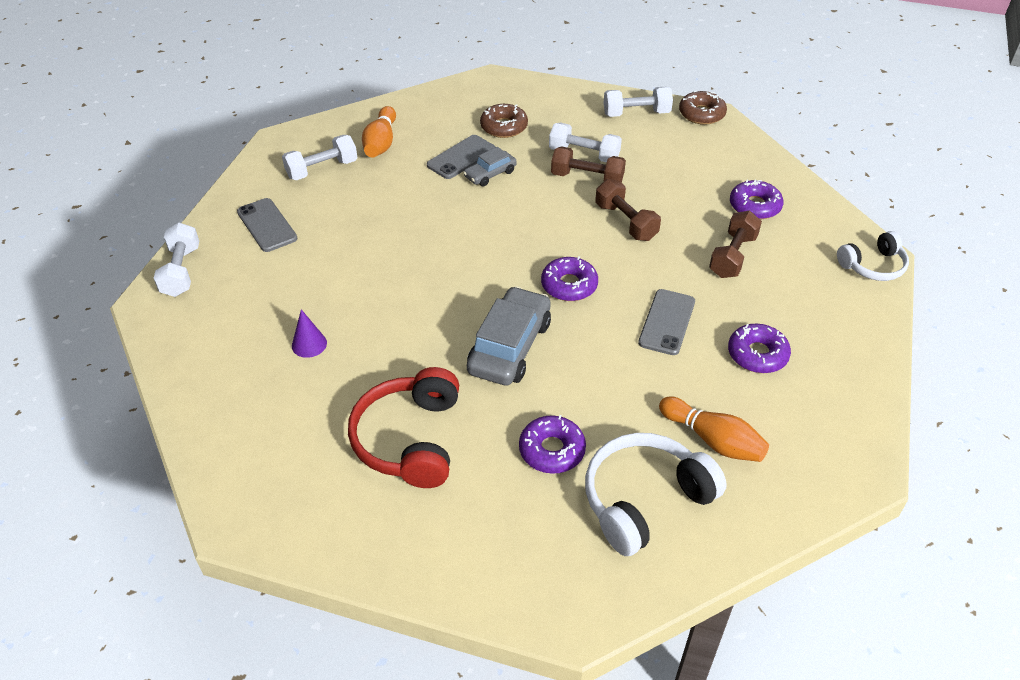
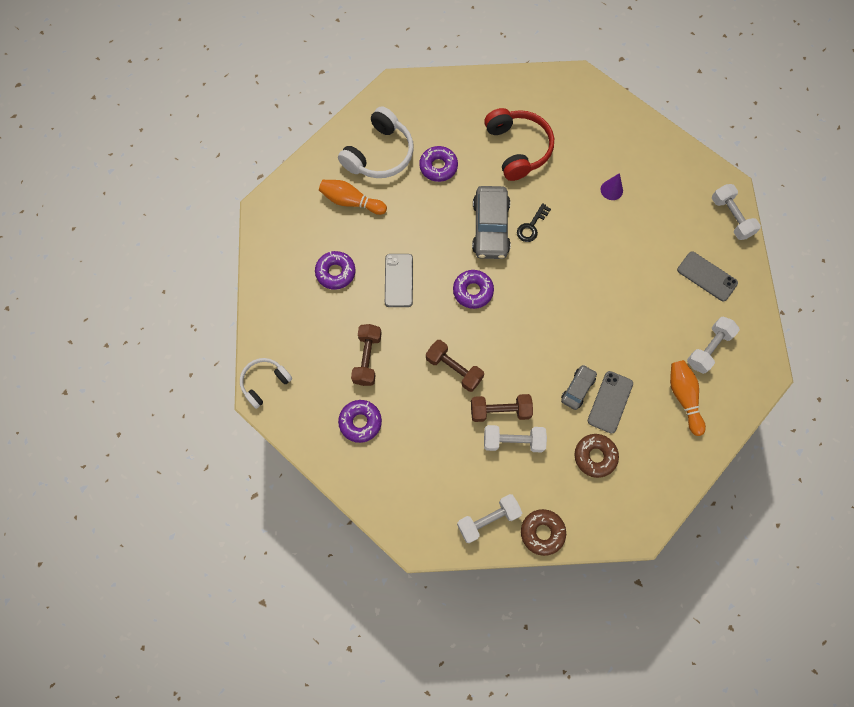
camera: 160 degrees right, 25 degrees up
brown donut [679,90,727,125] -> brown donut moved to [521,509,566,556]
none -> black key [517,203,551,242]

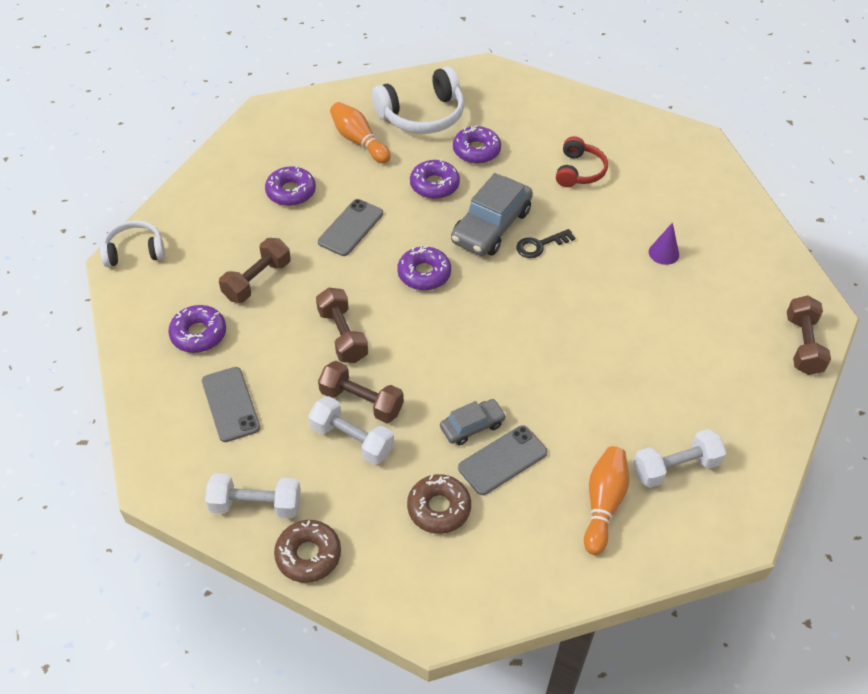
camera: 30 degrees right, 20 degrees down
red headphones [484,108,554,181] -> red headphones [556,136,608,187], size x0.62
grey phone [677,252,738,301] -> grey phone moved to [202,367,260,442]
white dumbbell [712,184,761,240] -> brown dumbbell [787,295,831,375]
none -> purple donut [410,159,460,199]

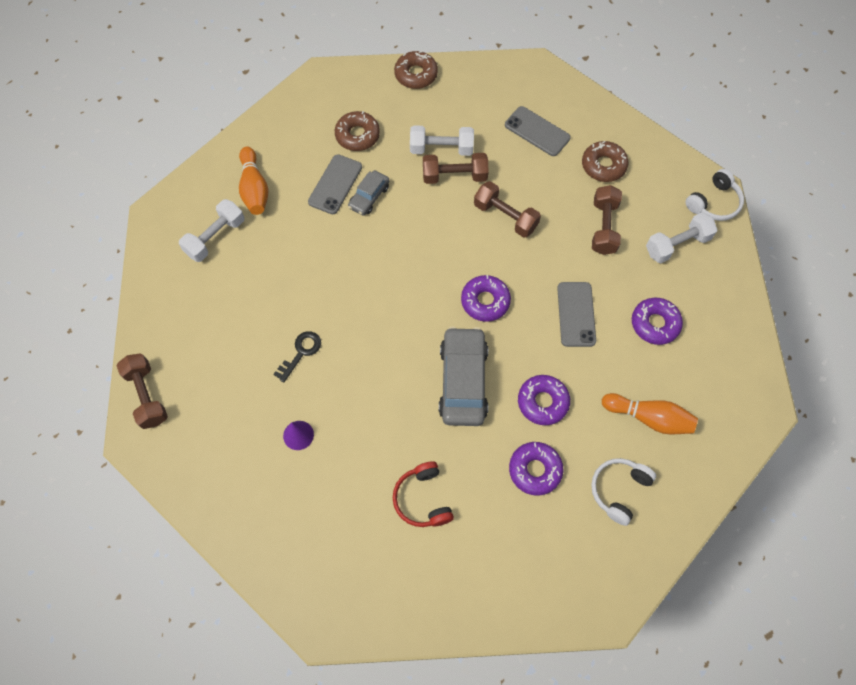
camera: 150 degrees right, 15 degrees up
purple donut [168,305,226,353] -> brown donut [582,141,628,182]
white dumbbell [205,473,301,518] -> white dumbbell moved to [646,212,717,263]
white headphones [372,66,464,134] -> white headphones [591,458,656,526], size x0.62
black key [516,229,575,258] -> black key moved to [273,331,321,382]

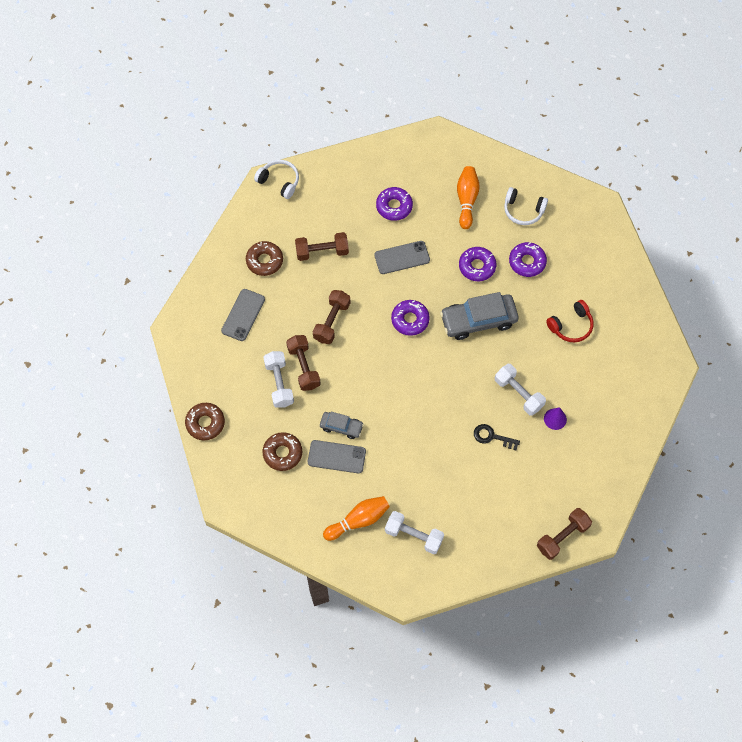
camera: 105 degrees left, 0 degrees up
white dumbbell [646,212,717,263] -> white dumbbell moved to [495,364,546,416]

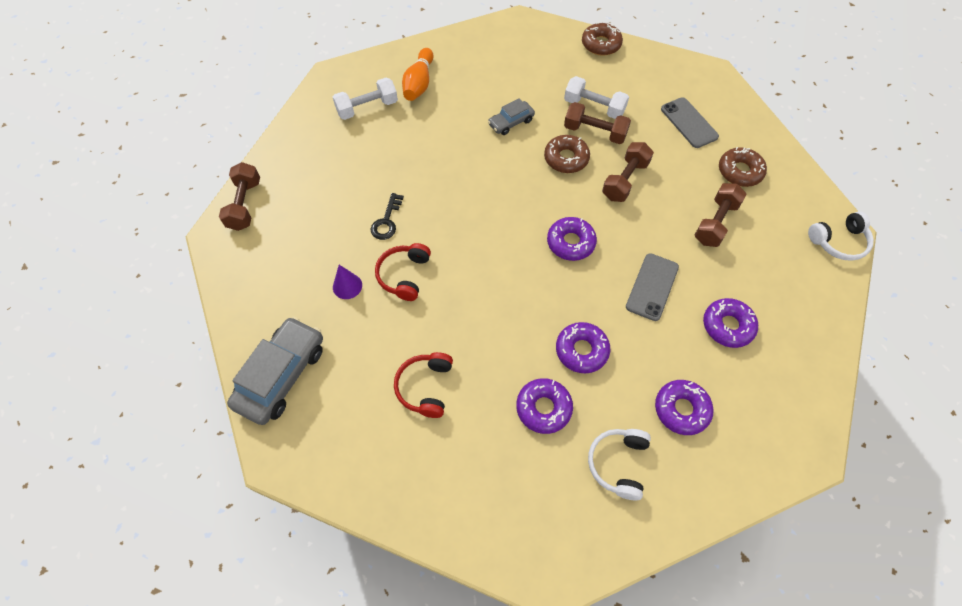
camera: 130 degrees right, 5 degrees down
brown donut [262,432,302,471] -> brown donut moved to [544,135,590,173]
grey phone [308,440,366,473] -> none
brown dumbbell [313,290,350,344] -> brown dumbbell turned 60 degrees clockwise [602,142,654,202]
grey car [440,292,519,340] -> grey car moved to [227,317,323,425]
orange bowling pin [457,166,480,229] -> purple donut [655,380,714,435]
black key [474,424,520,451] -> black key turned 135 degrees clockwise [371,193,404,240]
white dumbbell [495,364,546,416] -> red headphones [375,243,431,301]
white headphones [504,187,548,225] -> white headphones turned 45 degrees counterclockwise [588,429,651,500]

